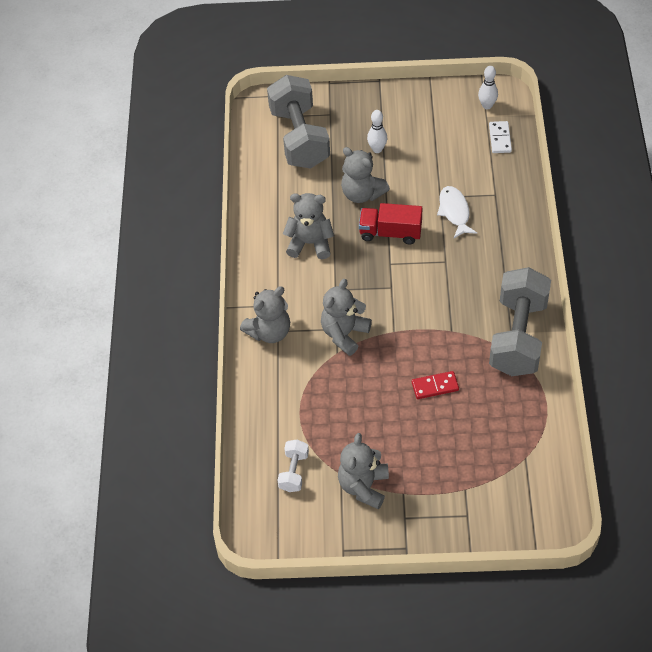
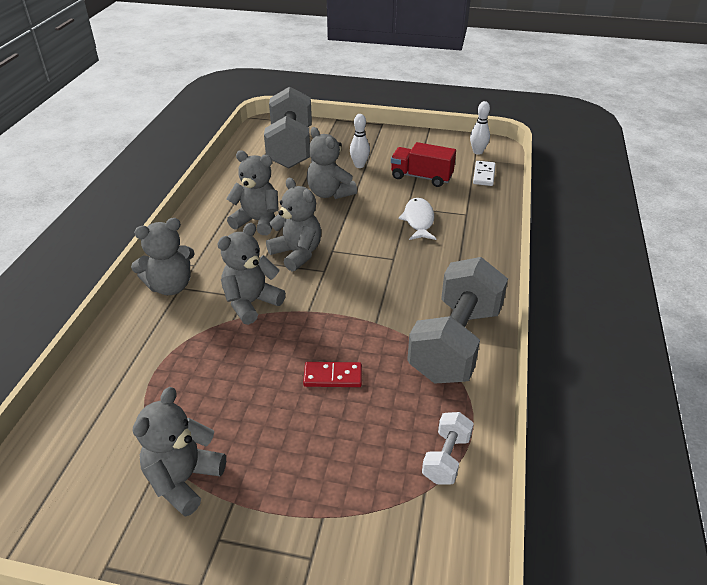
camera: 10 degrees right, 15 degrees down
white dumbbell [277,440,309,492] -> white dumbbell moved to [422,412,474,485]
red truck [359,203,422,245] -> red truck moved to [391,142,456,187]
none -> grey teddy bear [266,178,321,272]

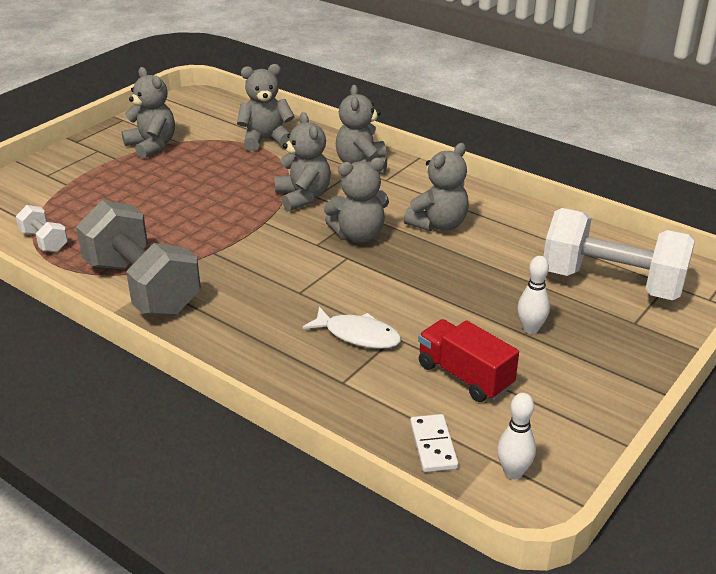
camera: 115 degrees right, 5 degrees down
grey dumbbell [264,87,312,168] -> white dumbbell [543,208,695,300]
red domino [303,362,362,387] -> none
grey teddy bear [307,127,357,199] -> grey teddy bear moved to [237,64,295,151]
red truck [391,142,456,187] -> red truck turned 90 degrees counterclockwise [418,319,519,402]
white domino [473,161,495,186] -> white domino turned 45 degrees clockwise [410,414,458,472]

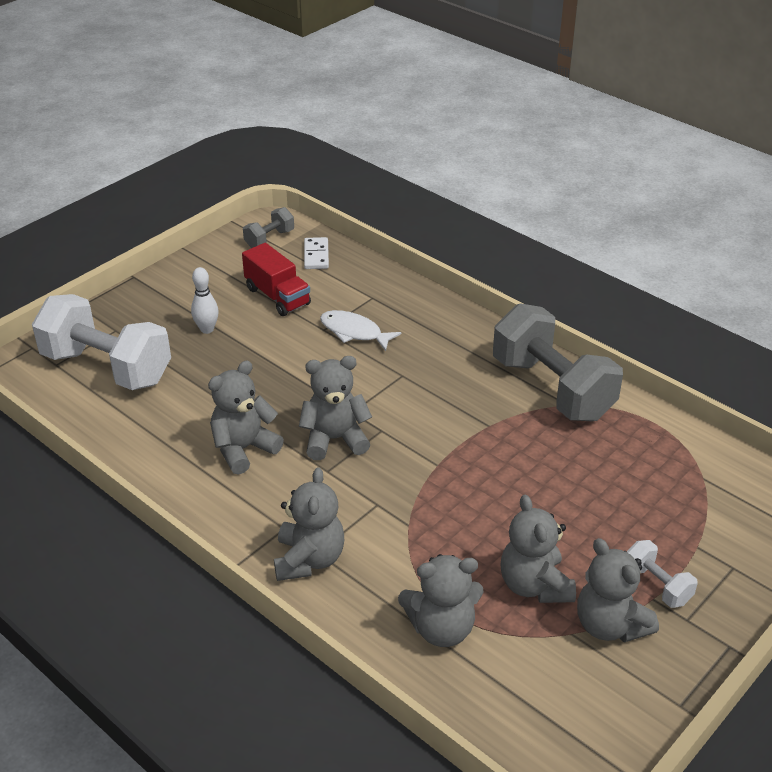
camera: 175 degrees left, 5 degrees up
white dumbbell [16,205,68,252] -> white dumbbell moved to [627,540,698,608]
grey teddy bear [275,112,331,211] -> grey teddy bear moved to [500,495,576,603]
white bowling pin [497,393,536,479] -> grey dumbbell [243,207,294,248]

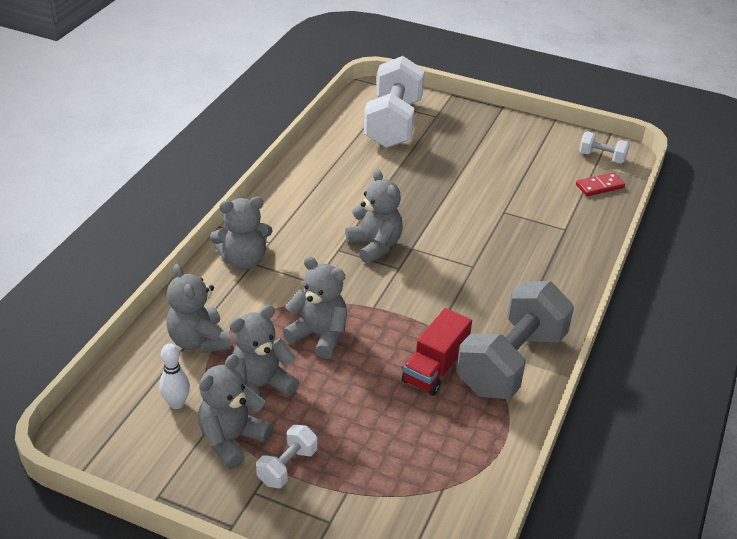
camera: 70 degrees right, 0 degrees up
white bowling pin [191,267,219,334] -> white bowling pin moved to [159,343,190,409]
grey teddy bear [208,361,284,475] -> grey teddy bear moved to [283,257,347,359]
red truck [242,243,311,316] -> red truck moved to [402,308,472,396]
grey dumbbell [243,207,294,248] -> white dumbbell [579,132,630,163]
white domino [304,237,329,269] -> red domino [576,172,625,196]
white fish [320,310,401,351] -> none

